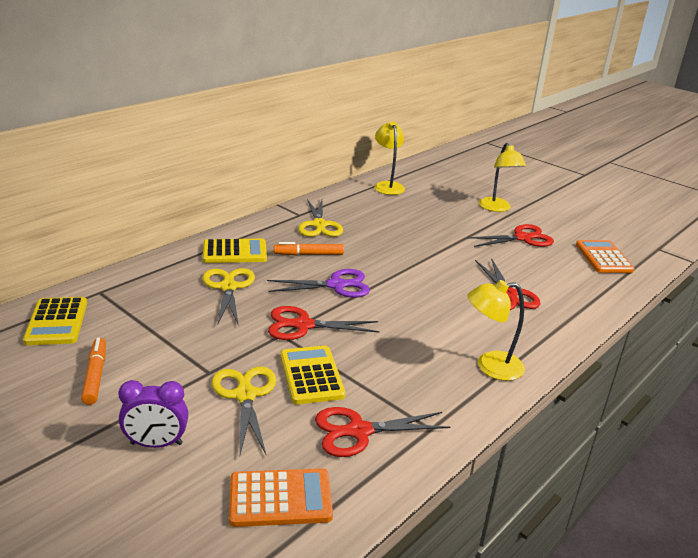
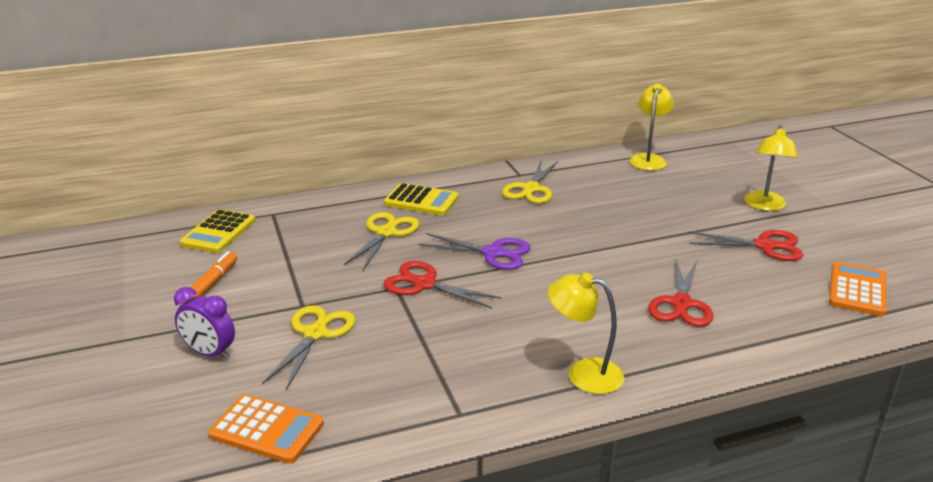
camera: 30 degrees right, 0 degrees up
orange marker [274,242,344,255] -> none
yellow calculator [280,346,346,404] -> none
red scissors [315,407,450,457] -> none

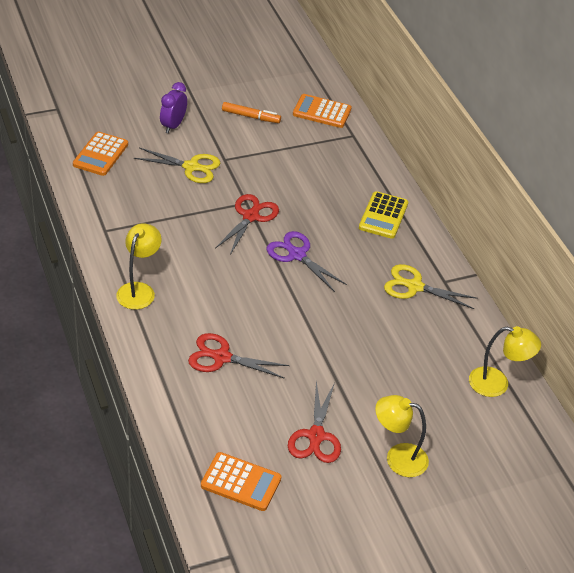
camera: 85 degrees right, 15 degrees up
yellow calculator [180,209,255,253] -> orange calculator [293,94,352,128]
yellow scissors [344,212,419,270] -> none
purple scissors [419,233,531,270] -> purple scissors turned 120 degrees clockwise [267,231,347,292]

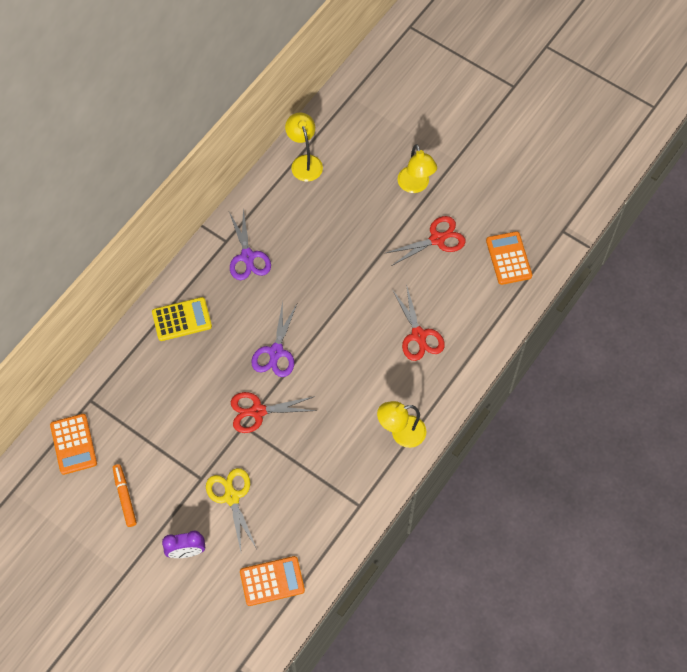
camera: 120 degrees left, 20 degrees up
yellow scissors [384,264,478,309] -> purple scissors [229,209,271,280]

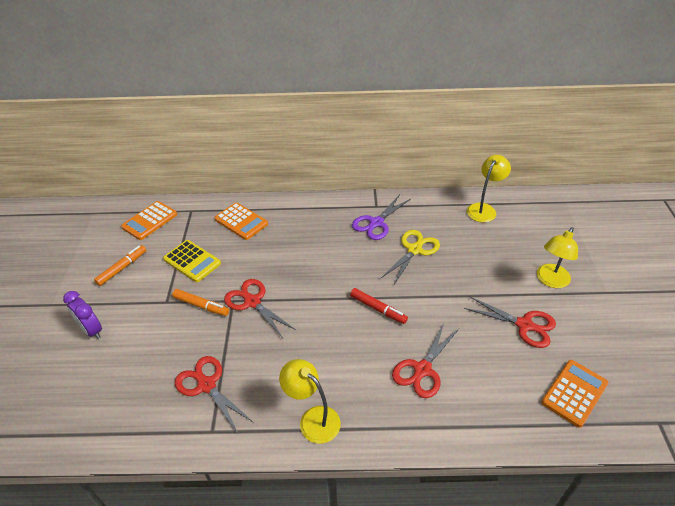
camera: 55 degrees right, 20 degrees down
yellow calculator [152,297,212,341] -> yellow calculator moved to [163,240,221,282]
yellow scissors [206,468,257,551] -> yellow scissors moved to [381,230,440,284]
orange calculator [240,556,305,606] -> orange calculator moved to [214,203,268,240]
purple scissors [251,301,298,377] -> none
none -> orange marker [172,289,229,316]
none -> red scissors [175,356,253,433]
none -> red marker [350,288,408,324]

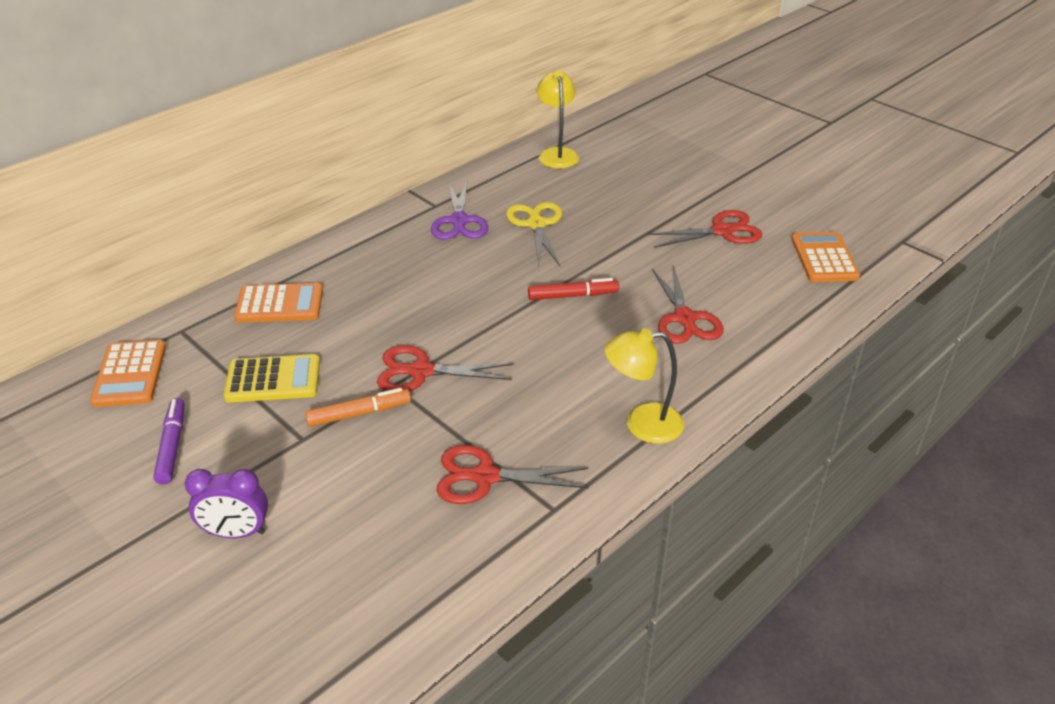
camera: 45 degrees left, 5 degrees down
orange marker [94,245,146,286] -> purple marker [153,398,184,484]
yellow lamp [537,227,578,288] -> none

